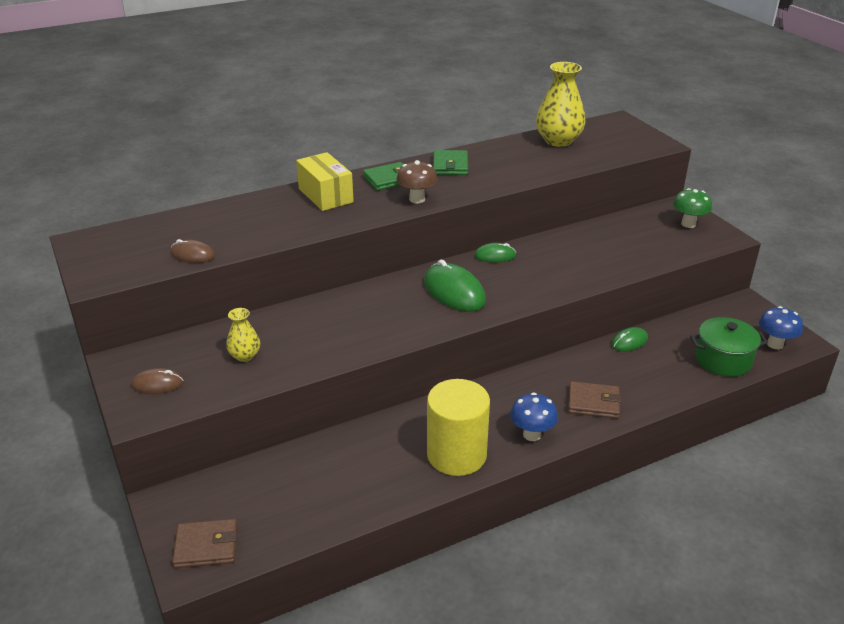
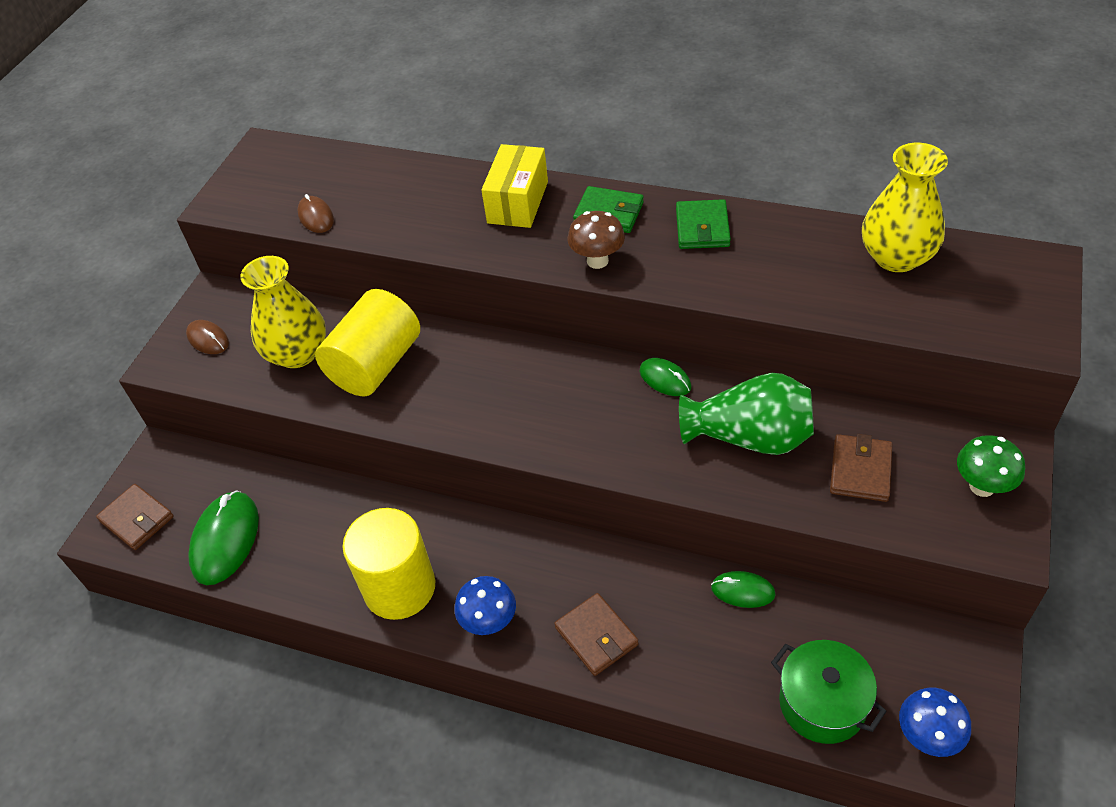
camera: 50 degrees right, 15 degrees up
yellow vase [226,308,260,362] -> yellow vase [240,256,326,368], size x1.90
green mouse [424,259,486,311] -> green mouse moved to [188,490,259,585]
green wallet [433,150,468,175] -> green wallet turned 45 degrees counterclockwise [676,199,731,249]
none -> yellow cylinder [315,289,420,396]
none -> green vase [679,373,814,455]
none -> brown wallet [830,434,892,502]

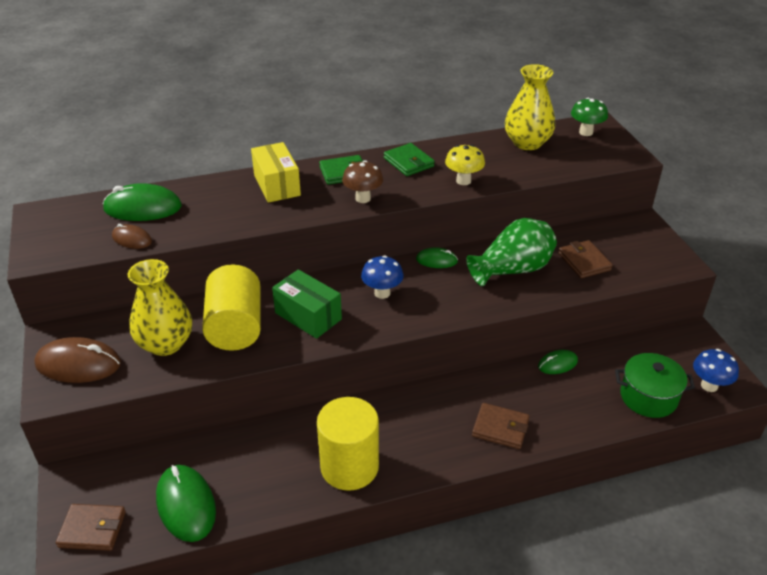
camera: 40 degrees left, 10 degrees down
brown mouse [186,320,229,354] -> brown mouse [35,337,121,383], size x1.79
blue mushroom [454,576,516,635] -> blue mushroom moved to [361,255,404,299]
green mushroom [957,435,1025,497] -> green mushroom moved to [571,98,608,136]
none -> green mouse [103,183,182,221]
none -> green box [272,269,342,339]
none -> yellow mushroom [445,145,485,185]

